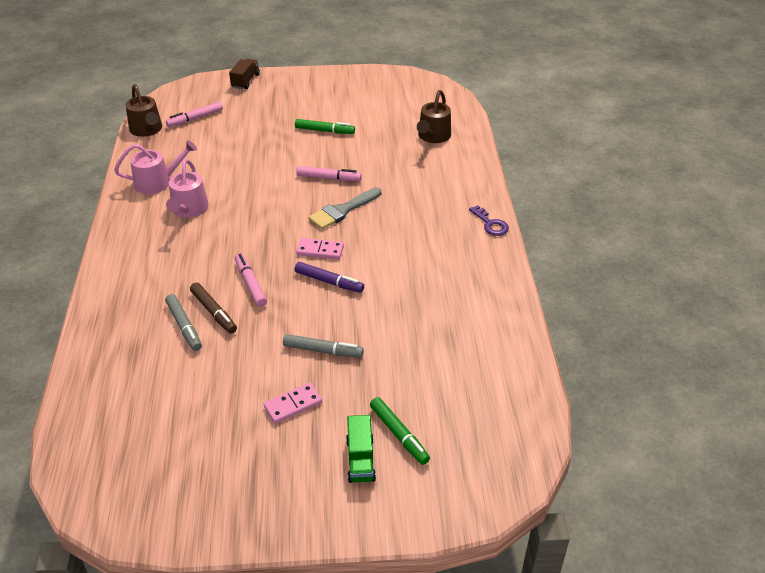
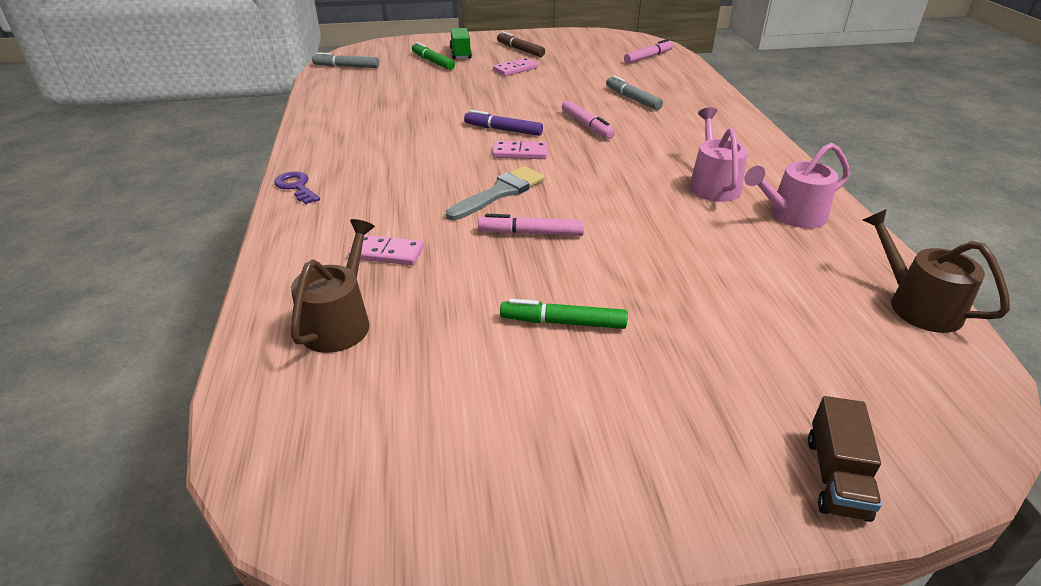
camera: 175 degrees right, 5 degrees down
pink marker [166,102,223,127] -> pink marker moved to [624,39,673,64]
brown marker [190,283,237,334] -> brown marker moved to [497,31,545,57]
grey marker [283,334,364,358] -> grey marker moved to [312,52,379,68]
none -> pink domino [348,235,424,265]

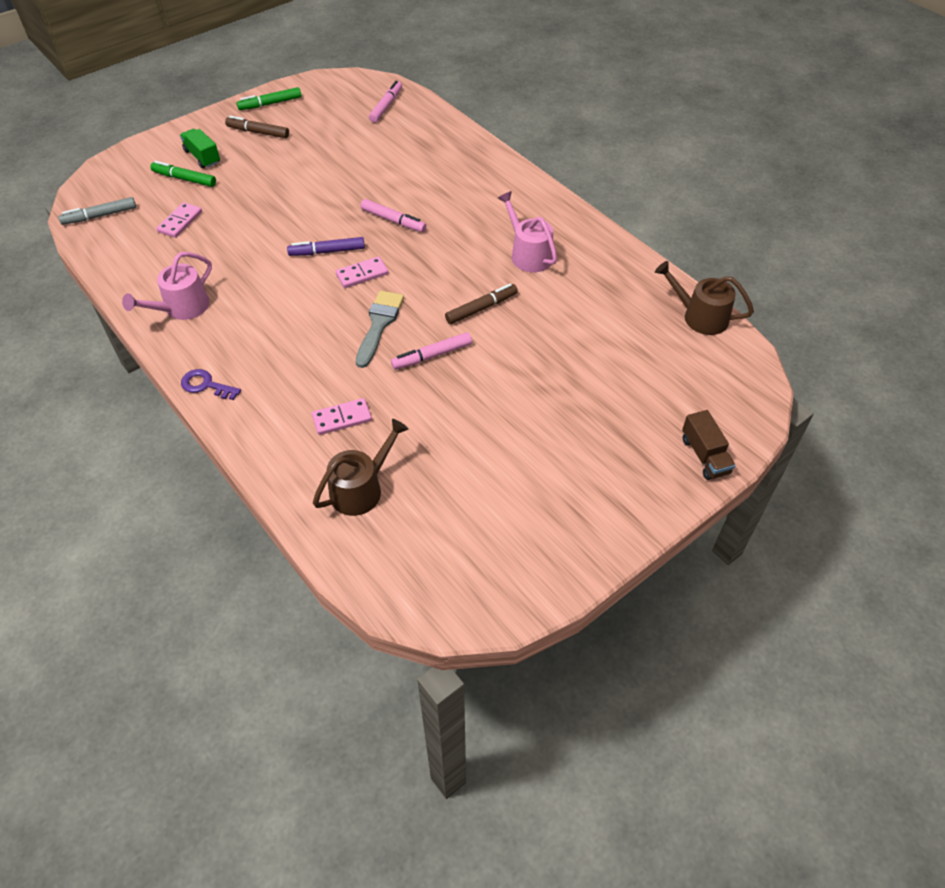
camera: 30 degrees left, 15 degrees up
brown watering can [291,219,375,353] -> brown watering can turned 60 degrees clockwise [313,419,409,516]
pink domino [493,58,538,76] -> pink domino moved to [156,202,202,238]
green marker [500,299,628,329] -> green marker moved to [237,87,301,110]
grey marker [606,75,663,110] -> none
pink watering can [744,143,850,228] -> pink watering can moved to [122,252,212,320]
none -> brown marker [445,284,518,324]

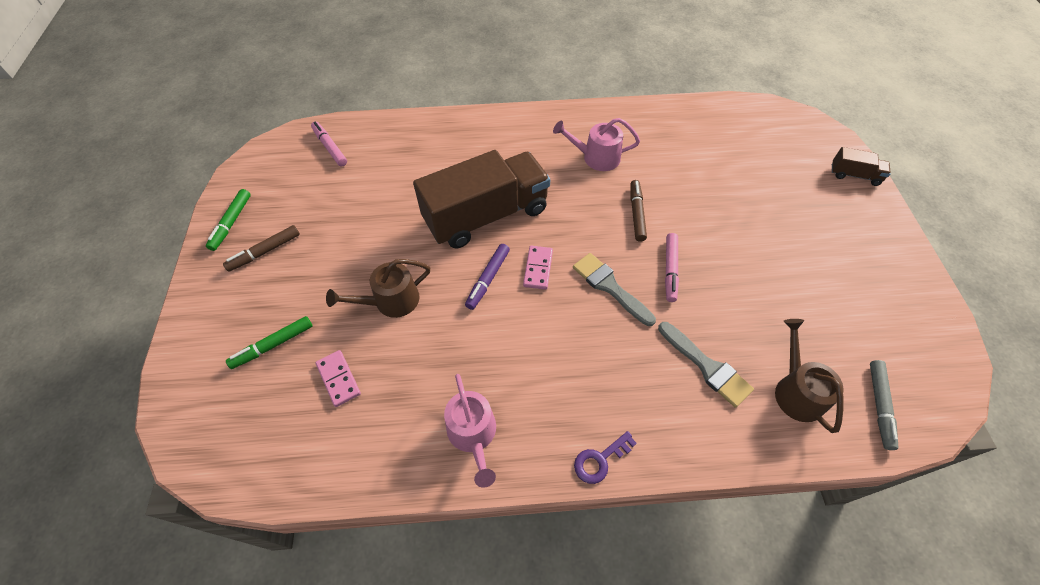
camera: 55 degrees left, 5 degrees up
grey marker [58,197,136,225] -> grey marker moved to [870,360,899,450]
green truck [180,129,220,168] -> none
pink domino [312,398,372,435] -> grey brush [658,322,754,408]
pink marker [360,199,426,232] -> brown truck [413,150,550,248]
brown watering can [655,261,754,335] -> brown watering can moved to [326,259,430,318]

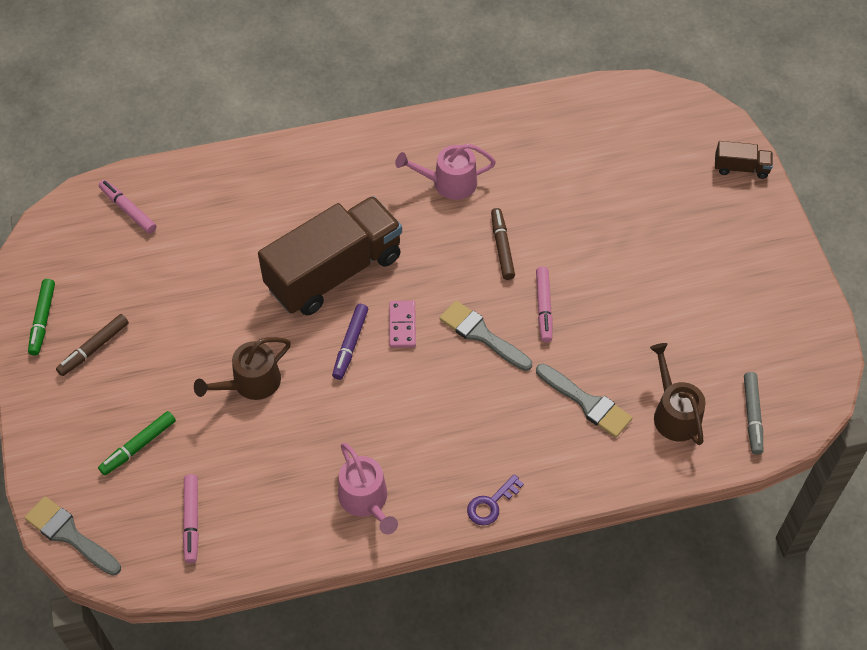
camera: 10 degrees left, 0 degrees up
pink domino [315,350,361,407] -> none
none -> grey brush [24,496,121,576]
none -> pink marker [183,474,199,563]

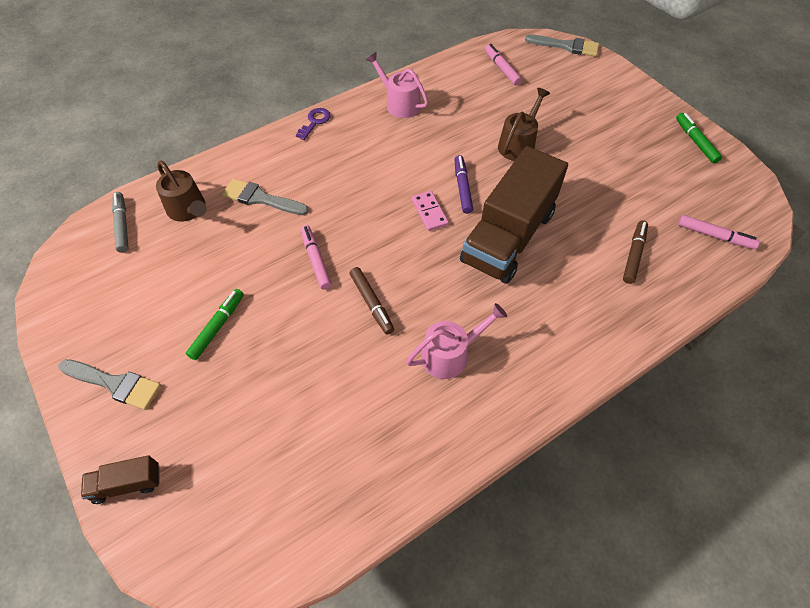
camera: 160 degrees right, 0 degrees up
brown marker [56,314,129,376] -> brown marker moved to [623,220,648,284]
green marker [98,411,176,476] -> green marker moved to [186,289,244,360]
grey brush [439,300,532,371] -> grey brush moved to [58,359,161,410]

